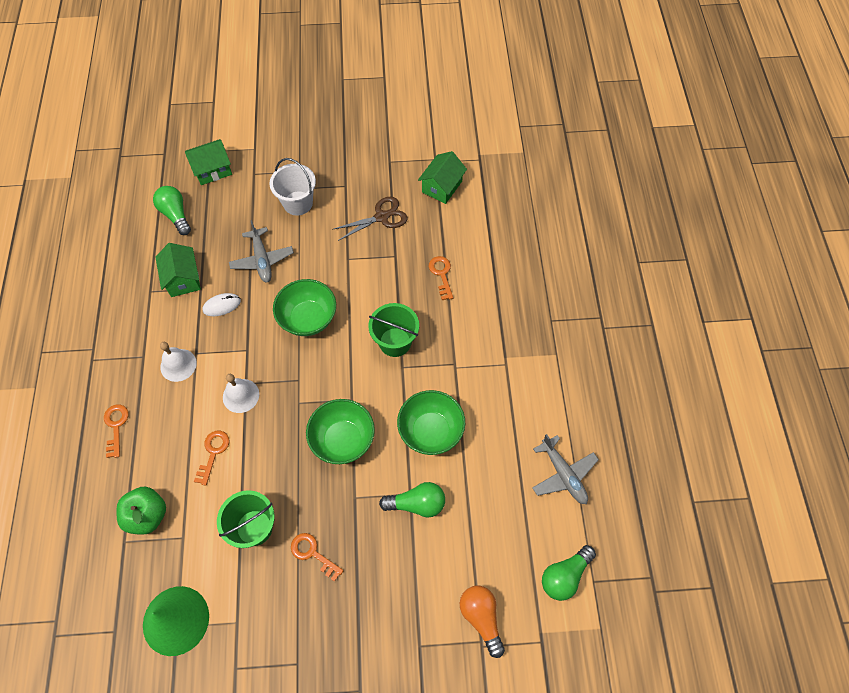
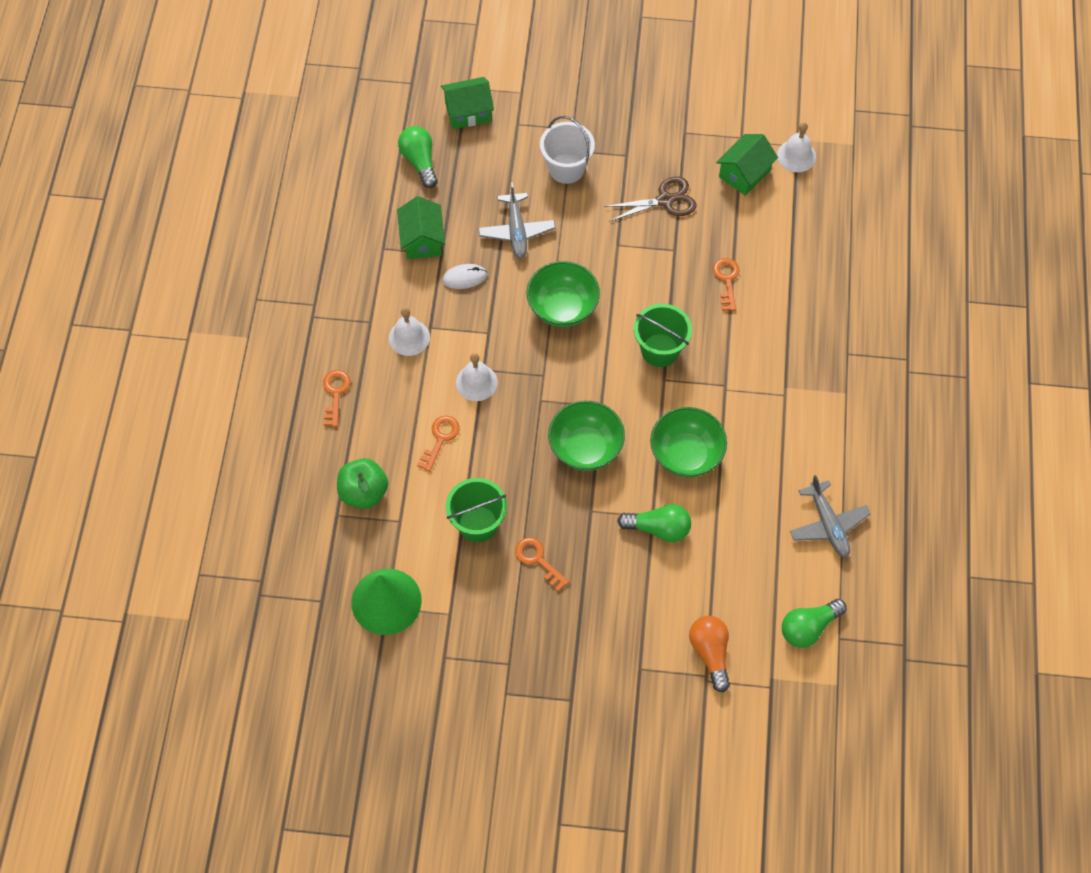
camera: 10 degrees right, 0 degrees up
none -> white bell [777,122,816,172]

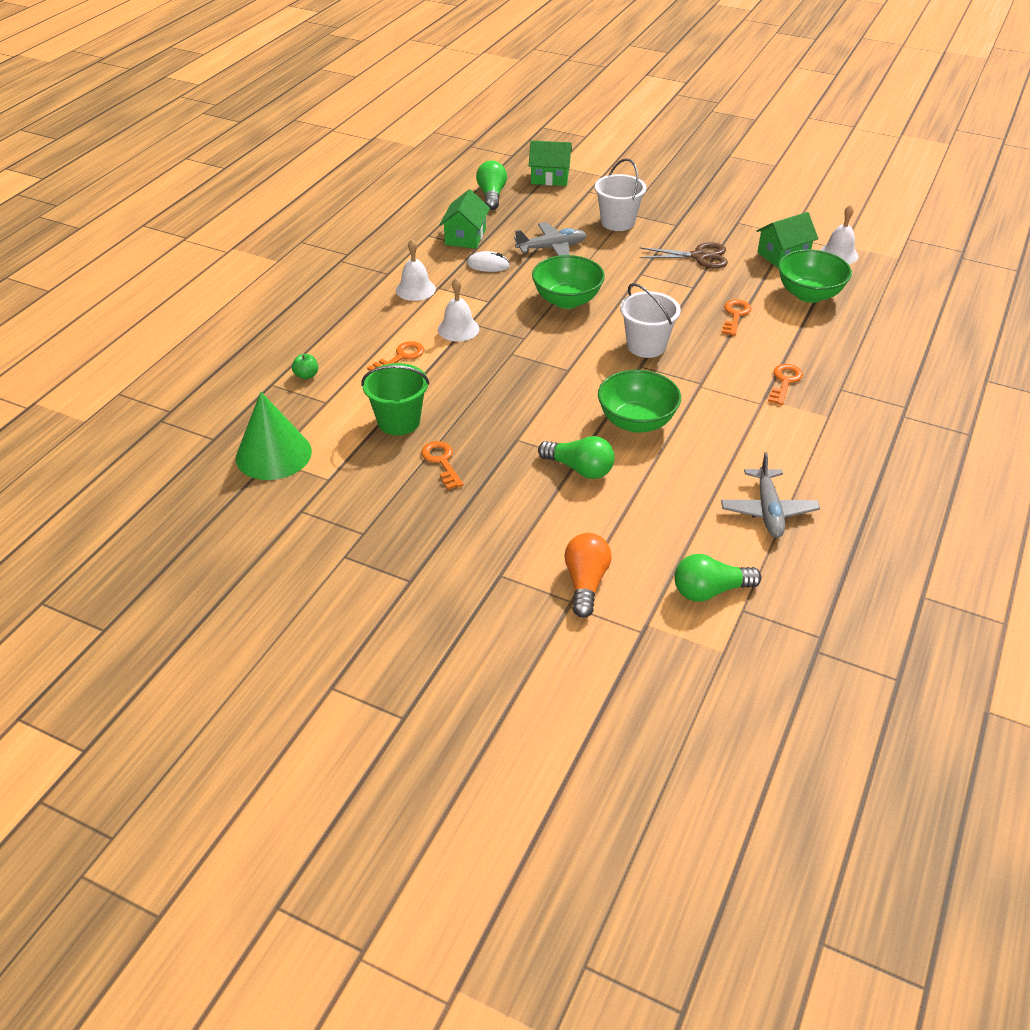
camera: 20 degrees right, 20 degrees down
orange key [323,370,351,427] -> orange key moved to [768,364,803,405]
green apple [337,458,388,509] -> green apple [292,354,318,379], size x0.50
grey plane [478,183,555,259] -> grey plane turned 120 degrees counterclockwise [514,222,587,256]
green bowl [548,401,625,471] -> green bowl moved to [778,249,852,303]
green bucket [634,304,692,367] -> white bucket [620,283,681,358]

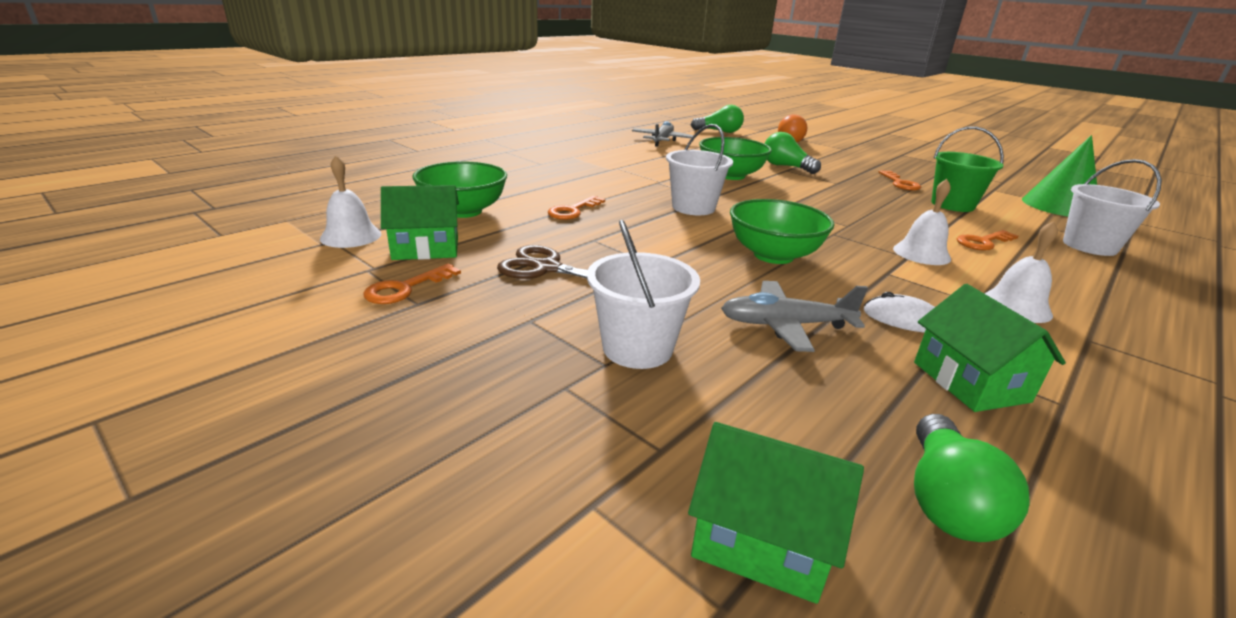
camera: 165 degrees left, 15 degrees down
green apple [292,354,318,379] -> white bucket [1063,159,1162,256]
green house [439,189,490,249] -> green house turned 45 degrees counterclockwise [914,284,1066,412]
orange key [768,364,803,405] -> orange key moved to [363,263,461,304]

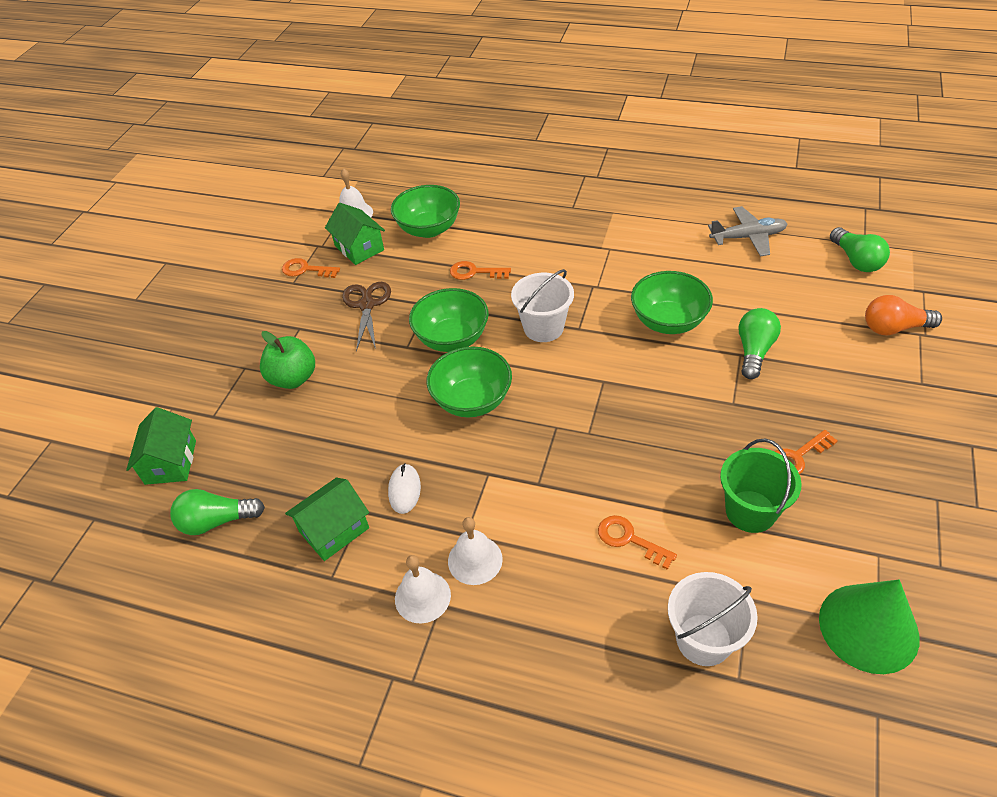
camera: 70 degrees right, 20 degrees up
white bucket [587,220,700,369] -> green apple [260,331,315,389]
grey plane [721,281,868,352] -> none
white bell [893,179,951,265] -> white bell moved to [395,555,451,623]
none -> green bowl [409,288,489,352]

